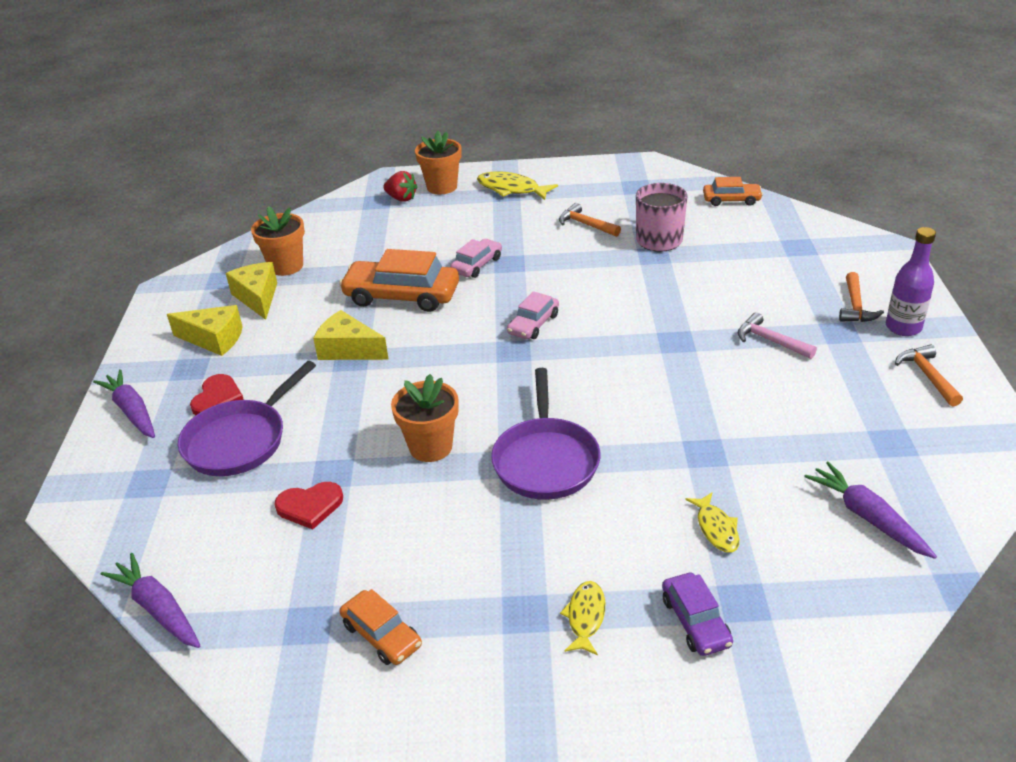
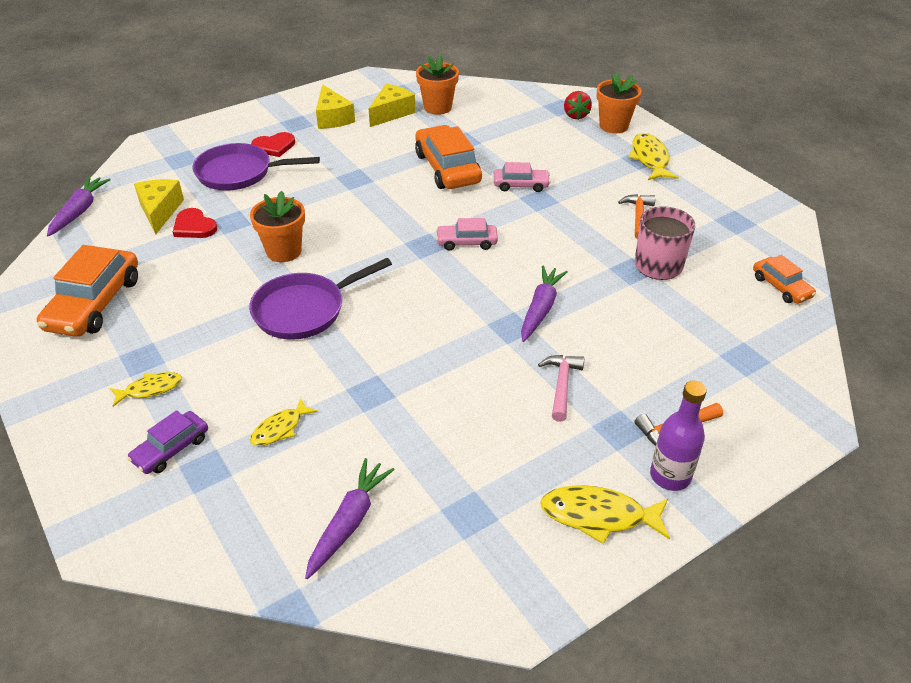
camera: 55 degrees right, 5 degrees up
purple carrot [93,369,155,438] -> purple carrot moved to [521,265,568,342]
yellow cheese [313,310,389,360] -> yellow cheese moved to [134,179,184,235]
orange car [339,589,422,665] -> orange car [37,245,138,337], size x1.80
orange hammer [895,345,963,407] -> yellow fish [540,485,670,544]

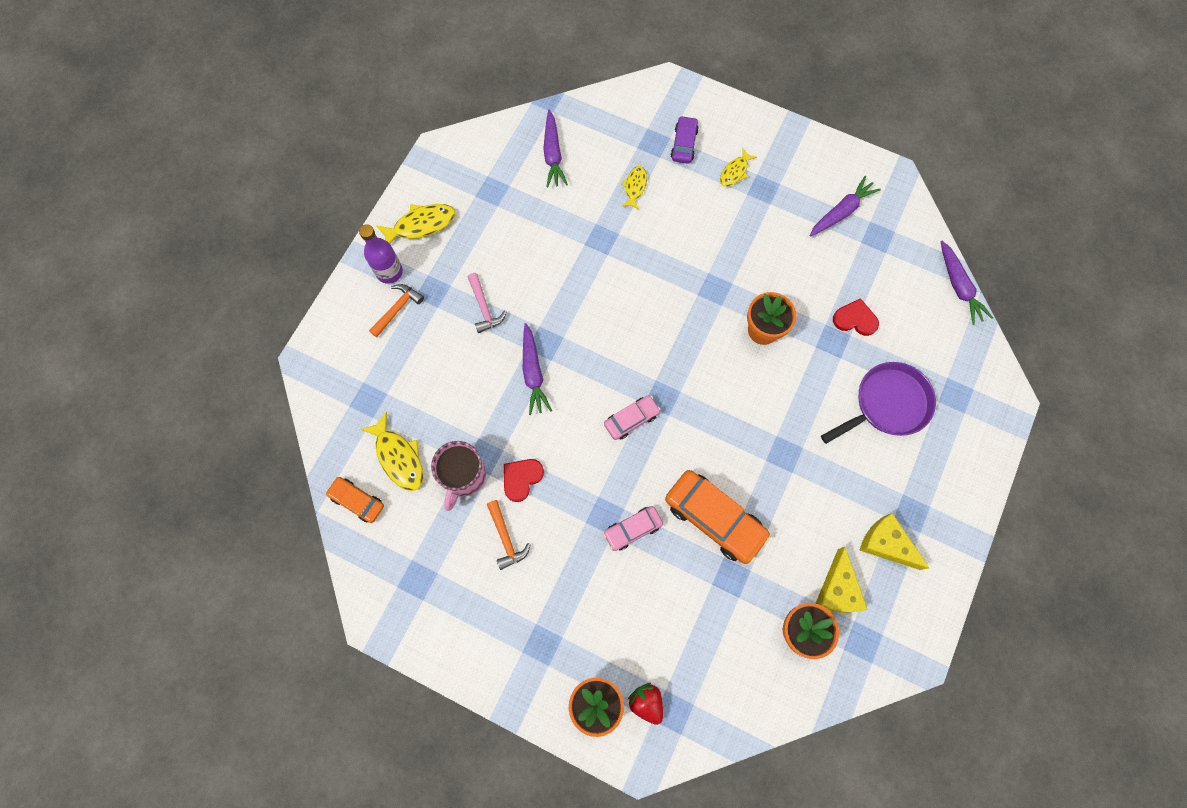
camera: 150 degrees right, 30 degrees up
orange car [37,245,138,337] -> purple carrot [809,176,881,237]
yellow cheese [134,179,184,235] -> none
purple pan [249,258,392,340] -> none
red heart [251,132,295,157] -> red heart moved to [504,459,544,502]
yellow fish [628,133,679,180] -> yellow fish moved to [360,412,424,491]

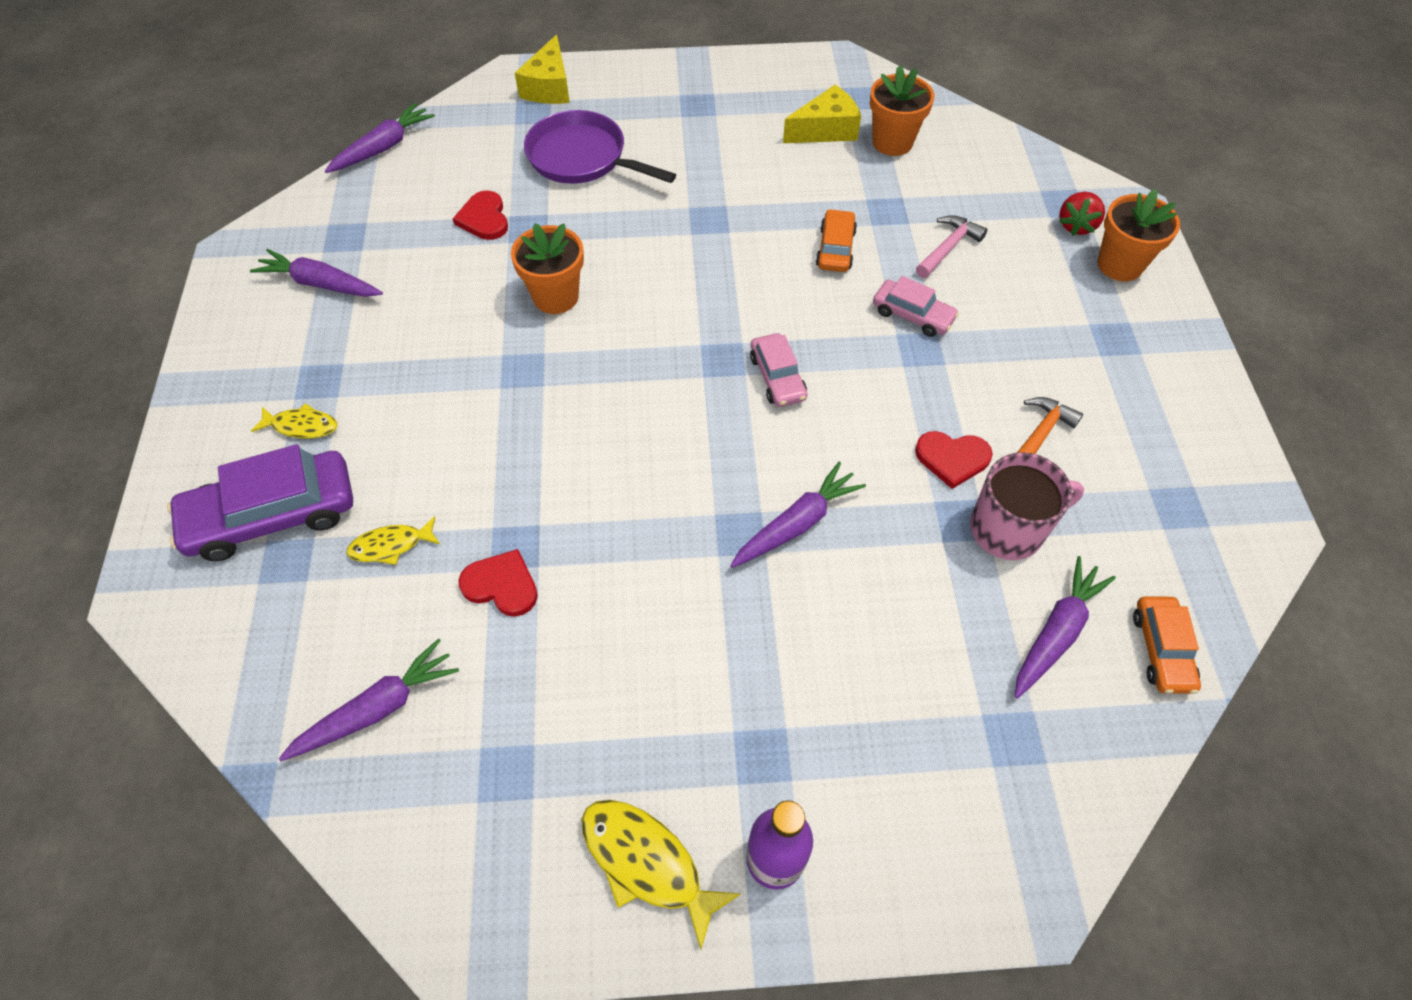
camera: 120 degrees left, 15 degrees down
yellow fish [360,412,424,491] -> purple carrot [1015,556,1116,698]
orange hammer [369,284,424,337] -> none
pink hammer [468,273,506,333] -> pink hammer moved to [916,215,987,278]
pink car [604,395,661,440] -> pink car turned 135 degrees counterclockwise [750,333,807,407]
orange car [665,470,771,564] -> orange car [816,209,857,272], size x0.55
purple car [671,116,699,164] -> purple car [167,444,353,561], size x1.80
yellow cheese [859,513,929,570] -> yellow cheese moved to [515,34,570,104]
none -> red heart [458,549,538,617]

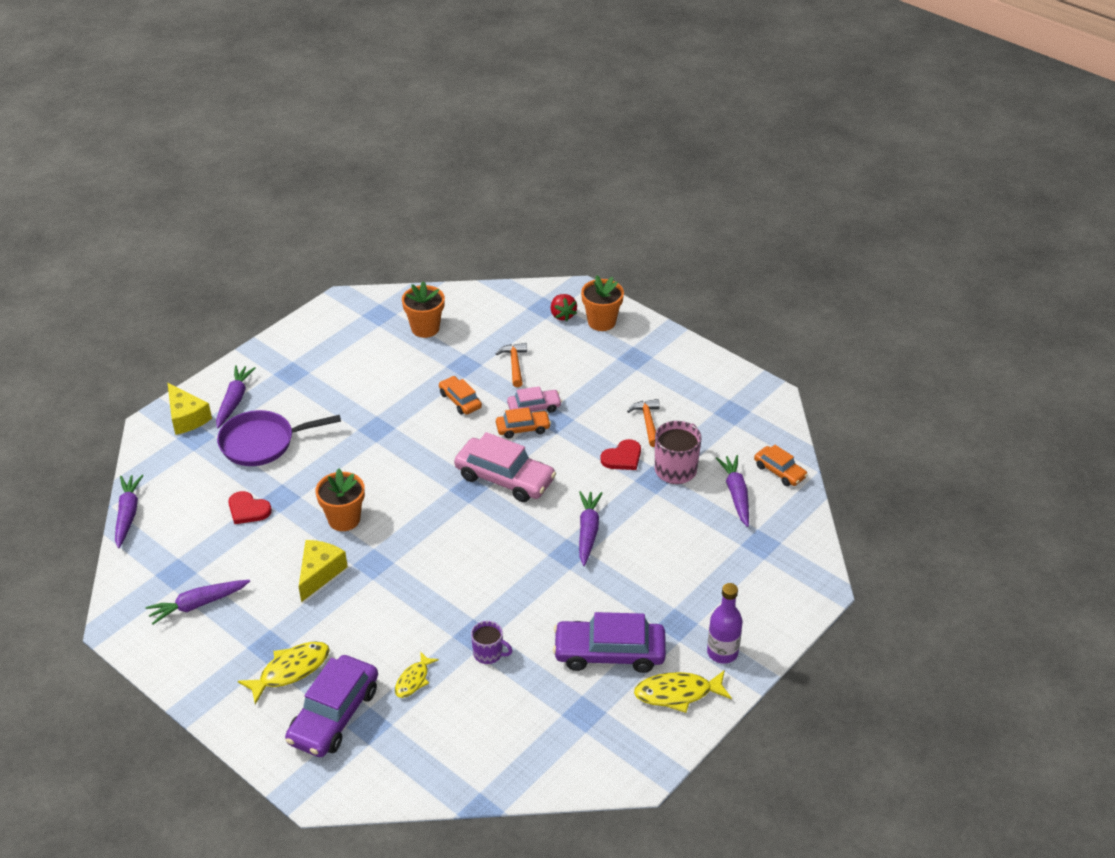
camera: 45 degrees left, 15 degrees down
yellow fish [251,403,337,439] -> yellow fish [238,641,330,704], size x1.60
purple carrot [279,639,459,761] -> purple carrot moved to [216,365,256,429]
red heart [458,549,538,617] -> purple mug [471,621,512,664]
pink car [750,333,807,407] -> pink car [454,432,556,502], size x1.80
yellow cheese [783,85,861,143] -> yellow cheese moved to [299,540,347,602]
pink hammer [916,215,987,278] -> orange hammer [495,343,527,387]
none -> orange car [496,407,551,438]
none -> purple car [553,612,666,673]

